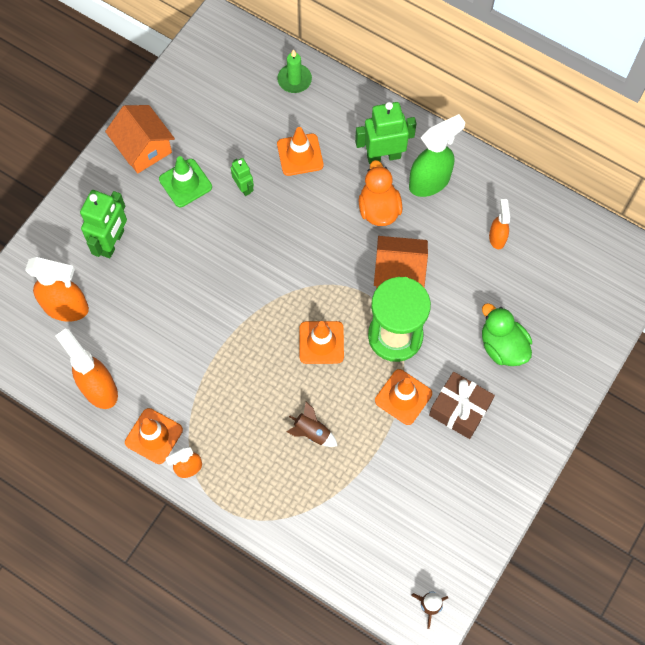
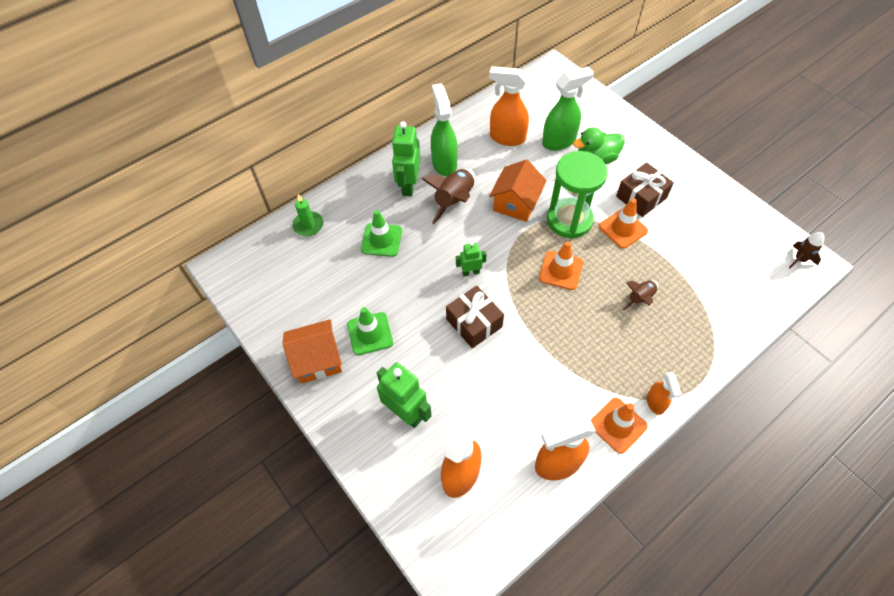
camera: 70 degrees left, 10 degrees down
green robot [231,158,254,196] -> green robot moved to [456,242,487,276]
orange traffic cone [277,127,323,176] -> green traffic cone [361,210,402,257]
orange duck [359,160,402,226] -> brown rocket [422,169,475,224]
orange spray bottle [489,199,510,249] -> orange spray bottle [489,66,529,146], size x1.79
none -> brown gift [446,286,504,348]
none -> green spray bottle [542,66,594,151]

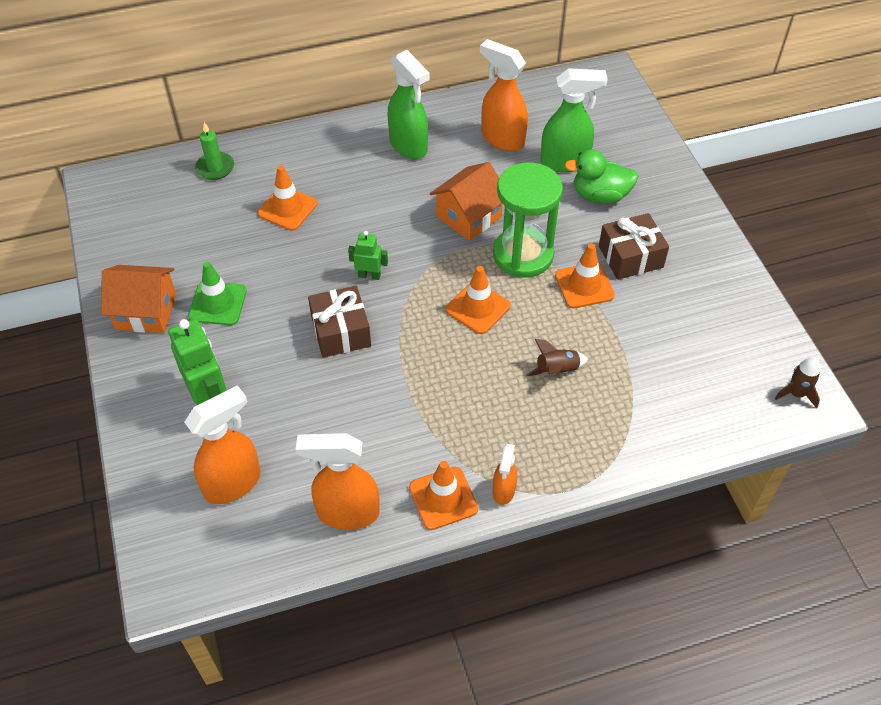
camera: 20 degrees right, 5 degrees down
green traffic cone [361,210,402,257] -> orange traffic cone [257,165,318,231]
green robot [392,121,421,196] -> none
brown rocket [422,169,475,224] -> none
green spray bottle [431,83,458,176] -> green spray bottle turned 135 degrees clockwise [388,50,430,159]

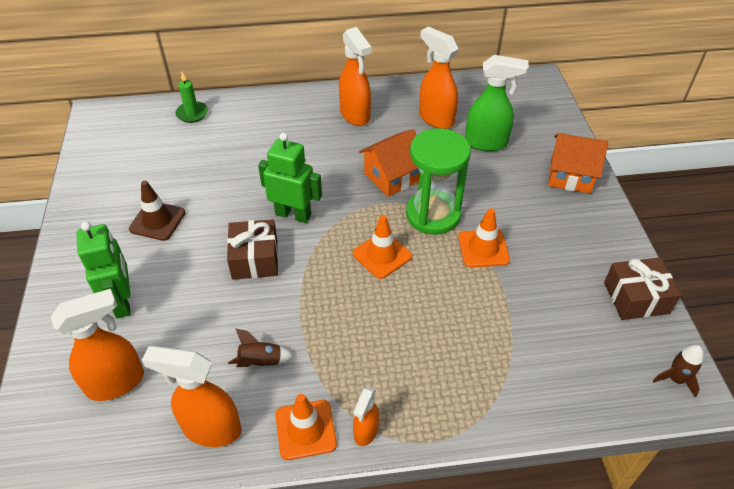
camera: 10 degrees right, 5 degrees down
orange house [101,265,176,333] -> orange house moved to [548,133,608,194]
green traffic cone [188,262,247,325] -> brown traffic cone [129,181,185,241]
orange traffic cone [257,165,318,231] -> none
green robot [348,231,388,280] -> green robot [258,133,322,223], size x1.80
green spray bottle [388,50,430,159] -> orange spray bottle [339,27,371,126]
brown rocket [526,339,588,376] -> brown rocket moved to [228,328,294,367]
green duck [564,150,638,204] -> none
brown gift [599,213,669,280] -> brown gift moved to [604,257,681,320]

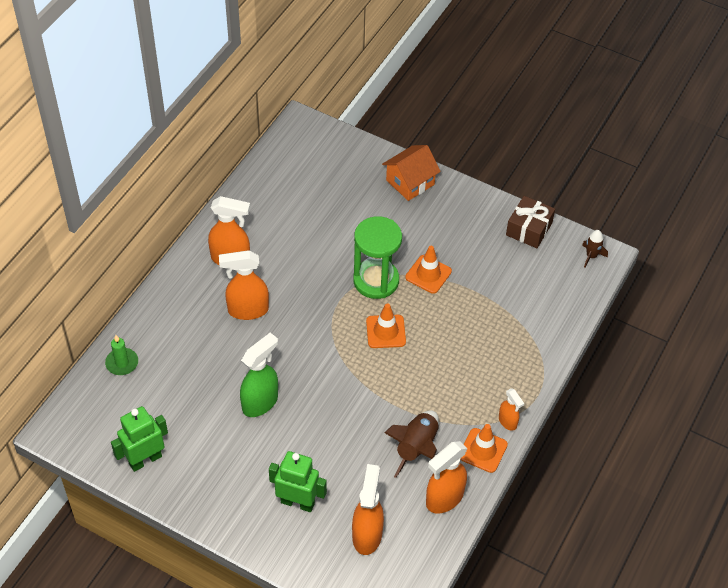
camera: 55 degrees left, 5 degrees up
brown traffic cone [129,181,185,241] -> none
brown gift [227,219,278,279] -> none
brown rocket [228,328,294,367] -> brown rocket [384,410,439,478], size x1.71
green robot [258,133,322,223] -> green robot moved to [111,406,168,472]
orange house [359,129,420,197] -> none
orange spray bottle [419,27,459,129] -> orange spray bottle moved to [219,250,269,320]
green spray bottle [465,55,529,151] -> green spray bottle moved to [240,333,278,417]

